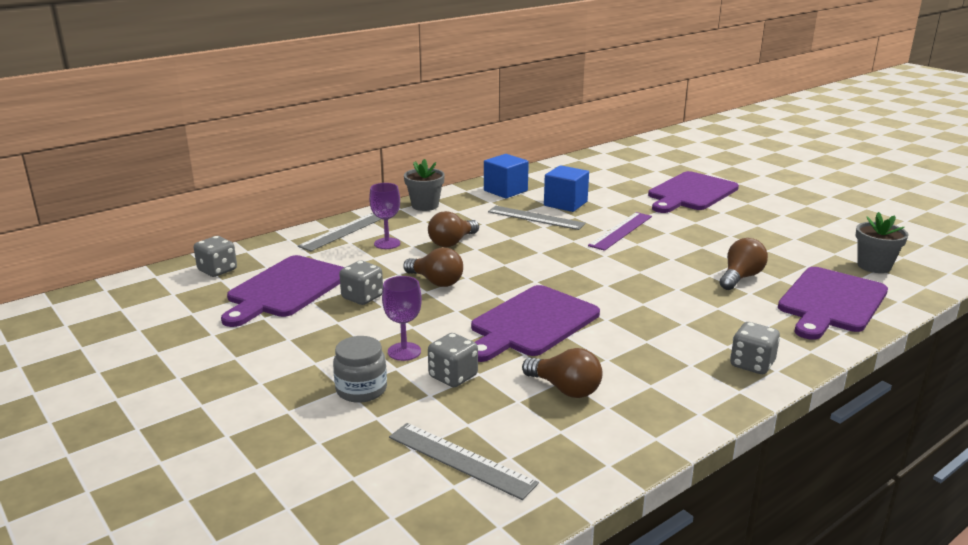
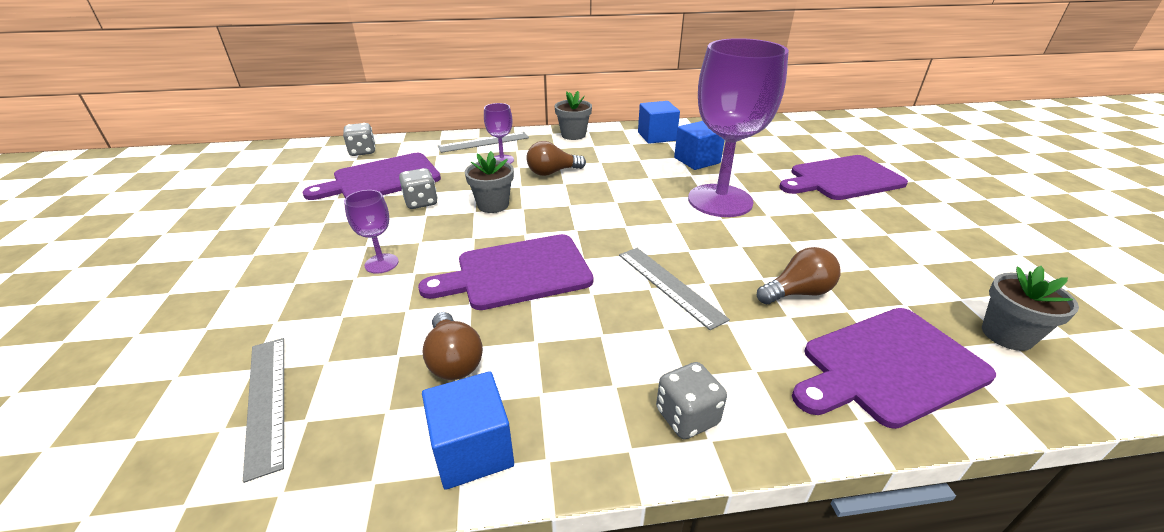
camera: 30 degrees right, 10 degrees up
grey jar [333,336,387,403] -> none
brown light bulb [403,247,463,287] -> grey flower pot [465,151,514,213]
grey dice [428,333,478,387] -> none
grey ruler [488,206,586,230] -> grey ruler moved to [619,248,730,330]
purple ruler [588,212,652,251] -> purple goblet [688,38,789,217]
none -> blue cube [422,371,514,490]

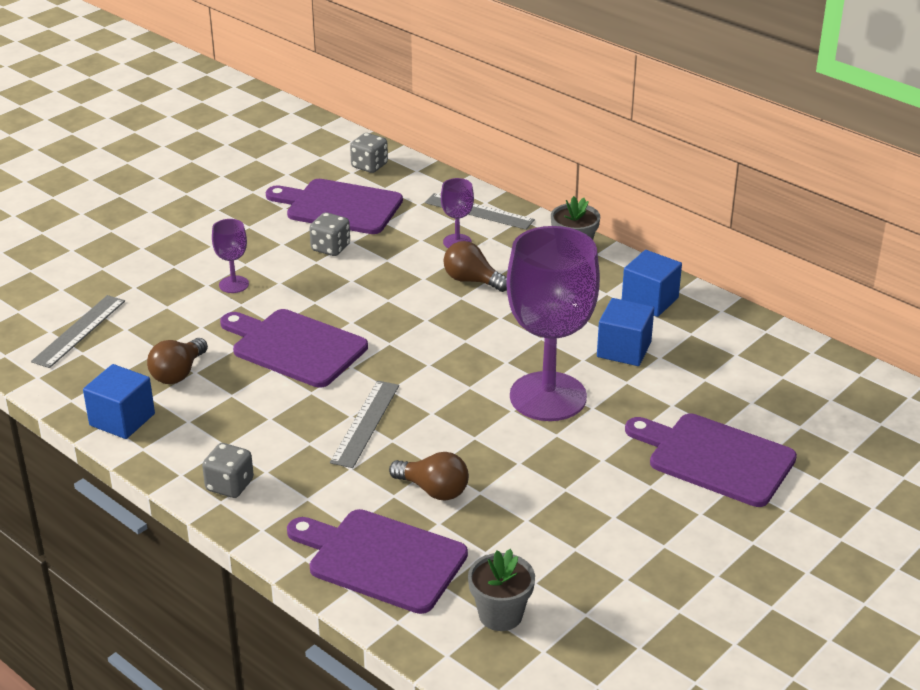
camera: 50 degrees right, 0 degrees up
grey flower pot [465,151,514,213] -> none

